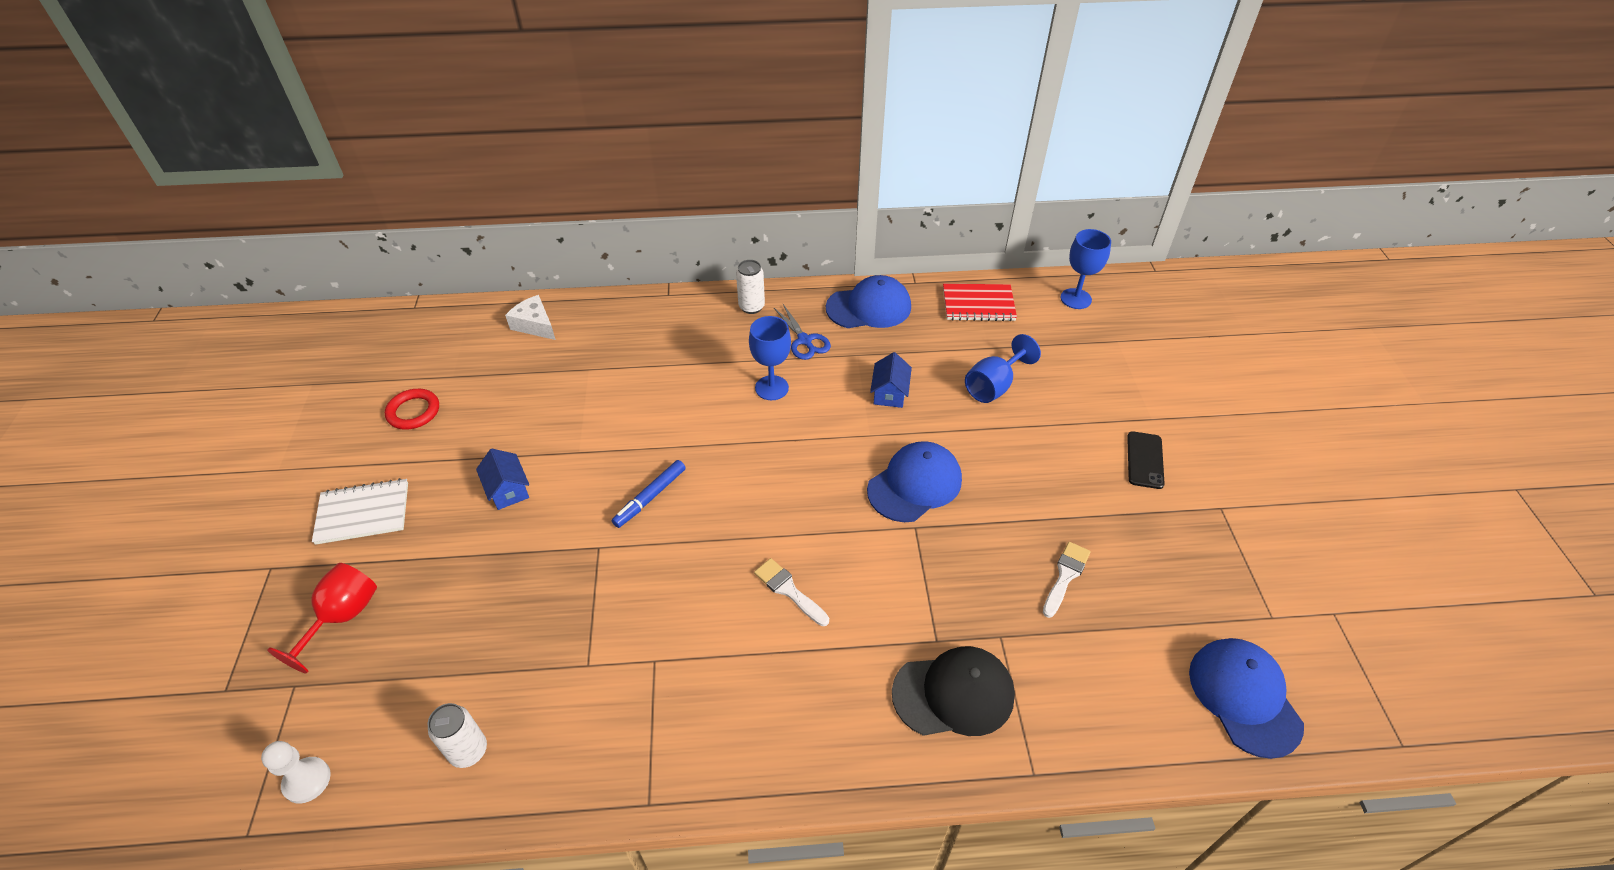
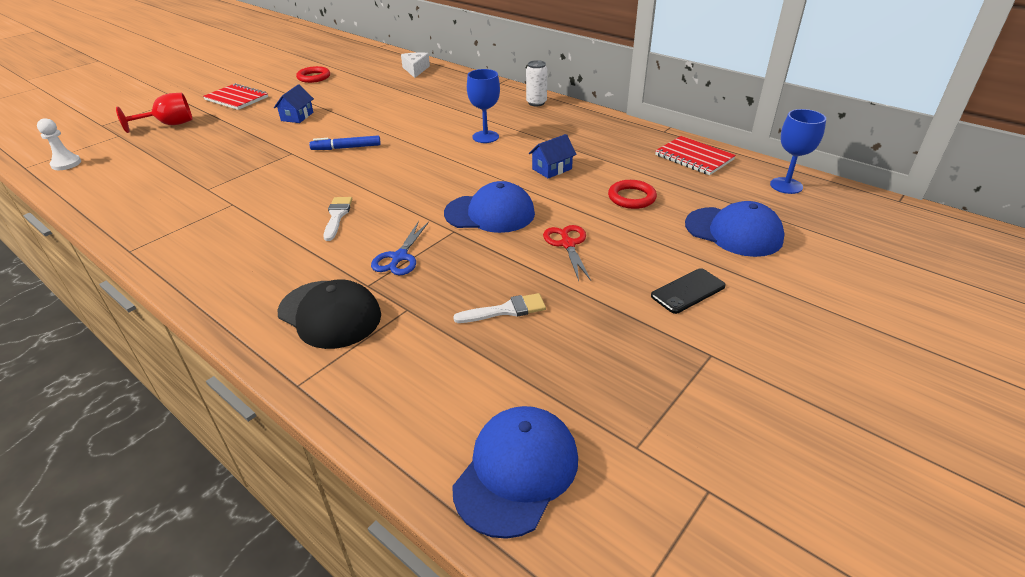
camera: 45 degrees right, 10 degrees down
white notebook [312,478,408,545] -> red notebook [203,83,268,110]
white can [428,703,487,768] -> none
blue scissors [774,304,831,360] -> blue scissors moved to [371,221,429,275]
blue cap [826,275,911,328] -> blue cap moved to [685,201,784,257]
blue goblet [965,334,1041,403] -> red ring [608,180,657,209]
none -> red scissors [543,225,591,281]

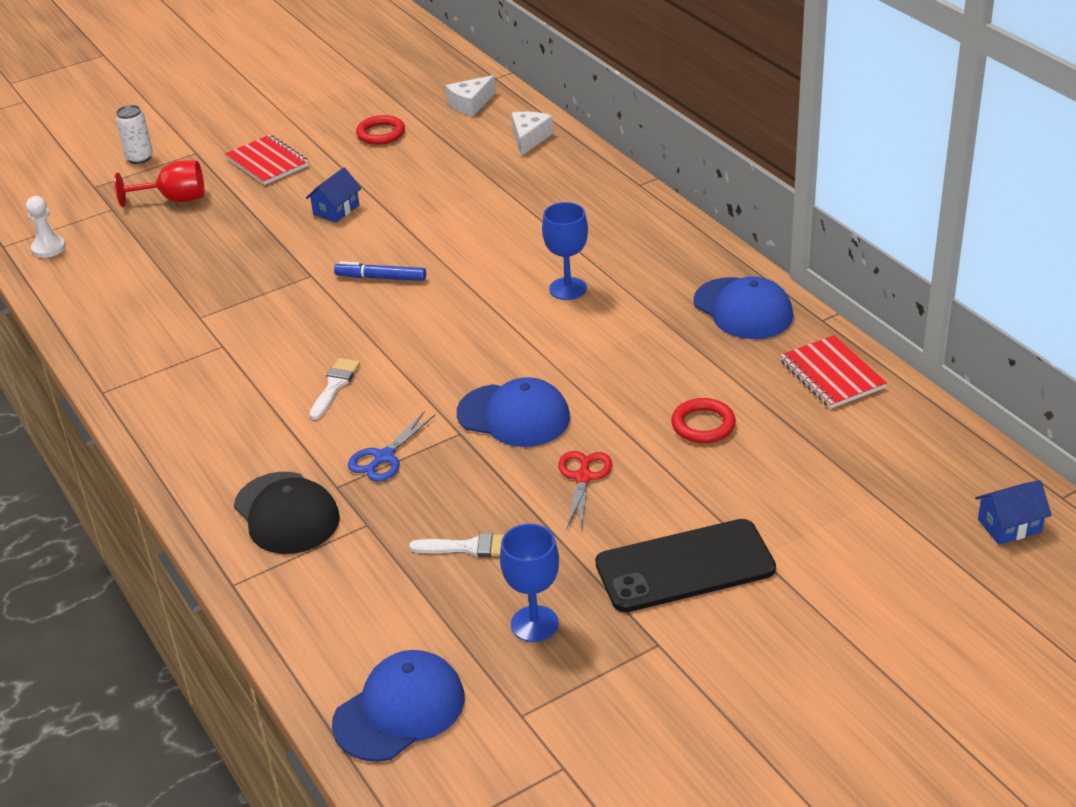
camera: 20 degrees right, 0 degrees up
white can [526,60,547,106] -> white can moved to [116,105,153,164]
blue house [529,134,577,179] -> blue house moved to [975,480,1052,545]
black phone [651,268,726,314] -> black phone [595,519,776,612], size x1.90
blue cap [685,201,784,257] -> blue cap moved to [693,276,793,339]
blue goblet [770,109,826,194] -> blue goblet moved to [500,524,559,642]
none -> white cheese [446,75,496,116]

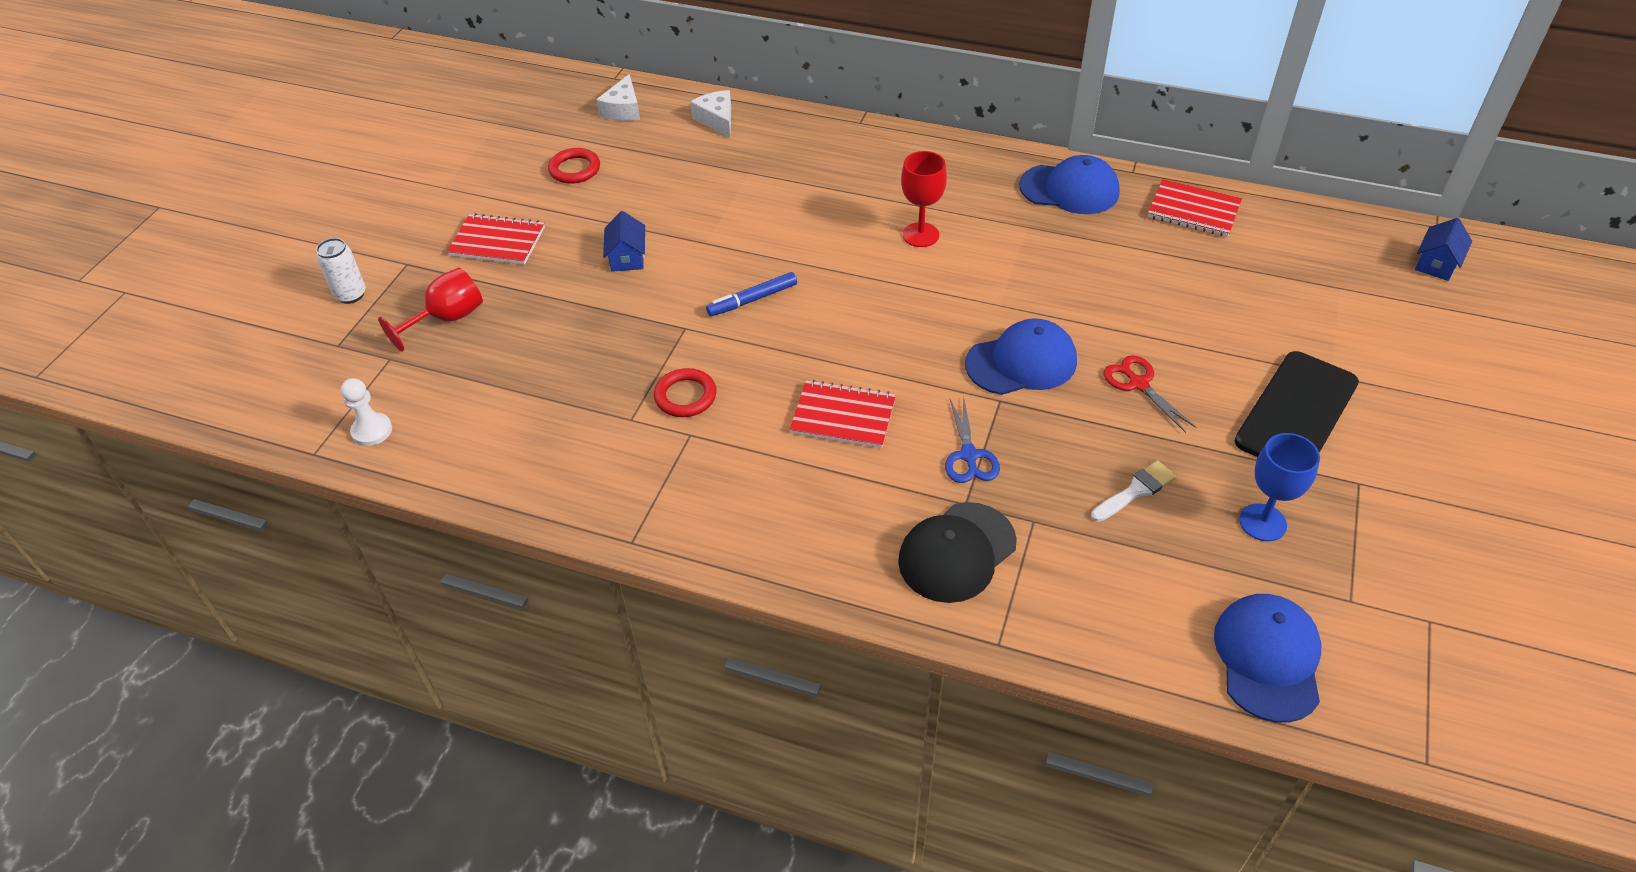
camera: 40 degrees left, 10 degrees up
black cap [234,472,340,554] -> black cap turned 120 degrees clockwise [898,502,1017,603]
white brush [309,358,360,420] -> red notebook [790,380,896,448]
blue goblet [542,202,588,300] -> red goblet [901,151,947,247]
red ring [671,398,736,443] -> red ring moved to [654,368,716,417]

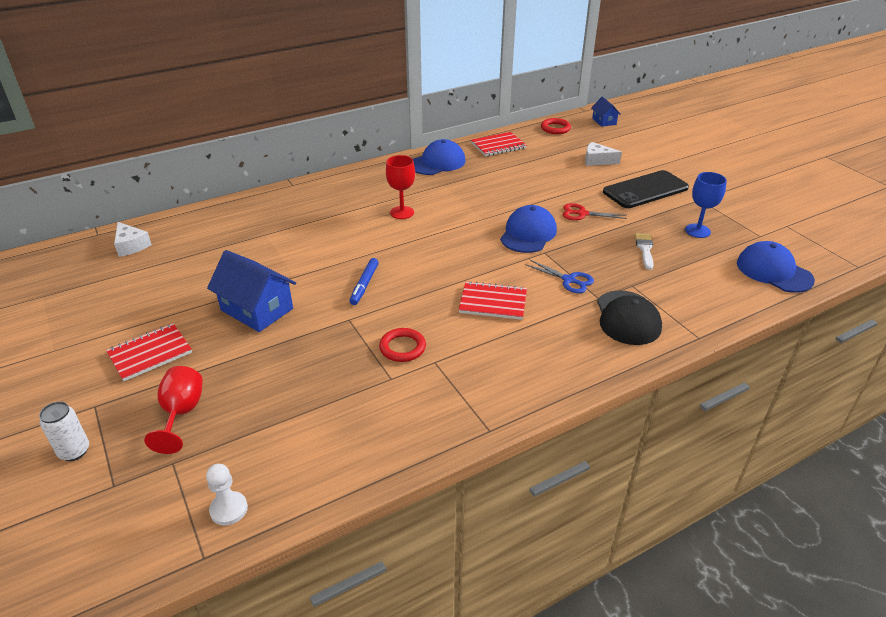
camera: 50 degrees left, 10 degrees down
red ring [548,148,600,184] -> red ring moved to [541,118,571,134]
blue house [603,211,645,272] -> blue house [207,250,296,332], size x1.84
white cheese [690,90,731,138] -> white cheese moved to [585,142,622,166]
red notebook [790,380,896,448] -> red notebook turned 45 degrees clockwise [459,281,527,320]
black phone [1235,351,1359,457] -> black phone turned 75 degrees clockwise [603,170,689,208]

